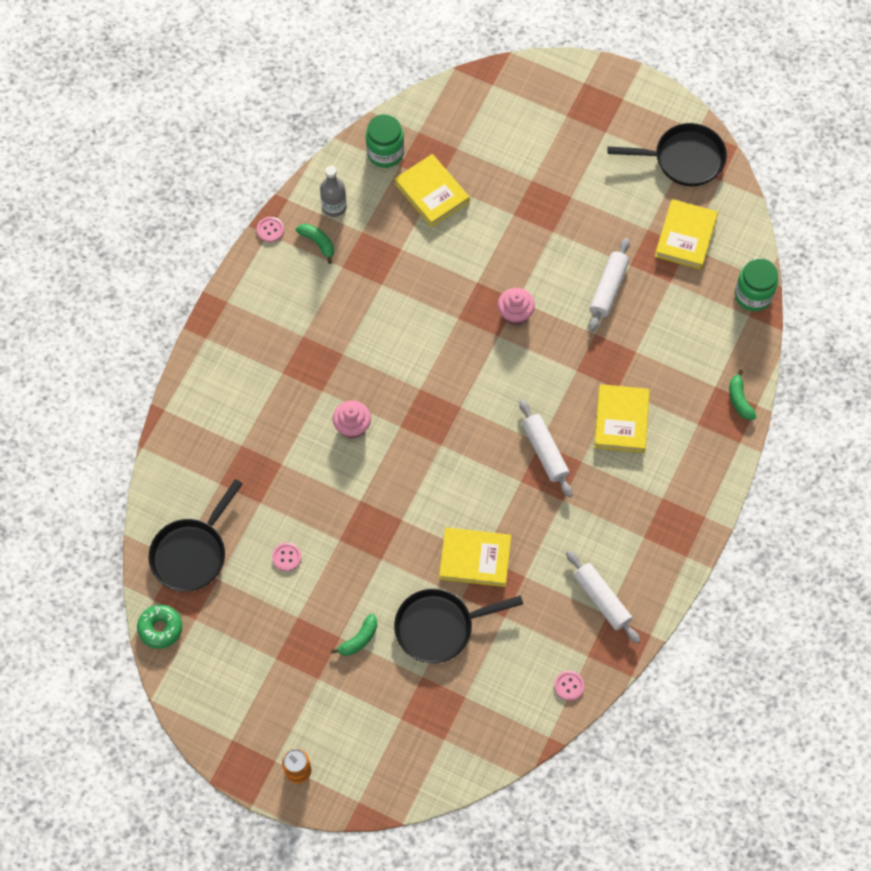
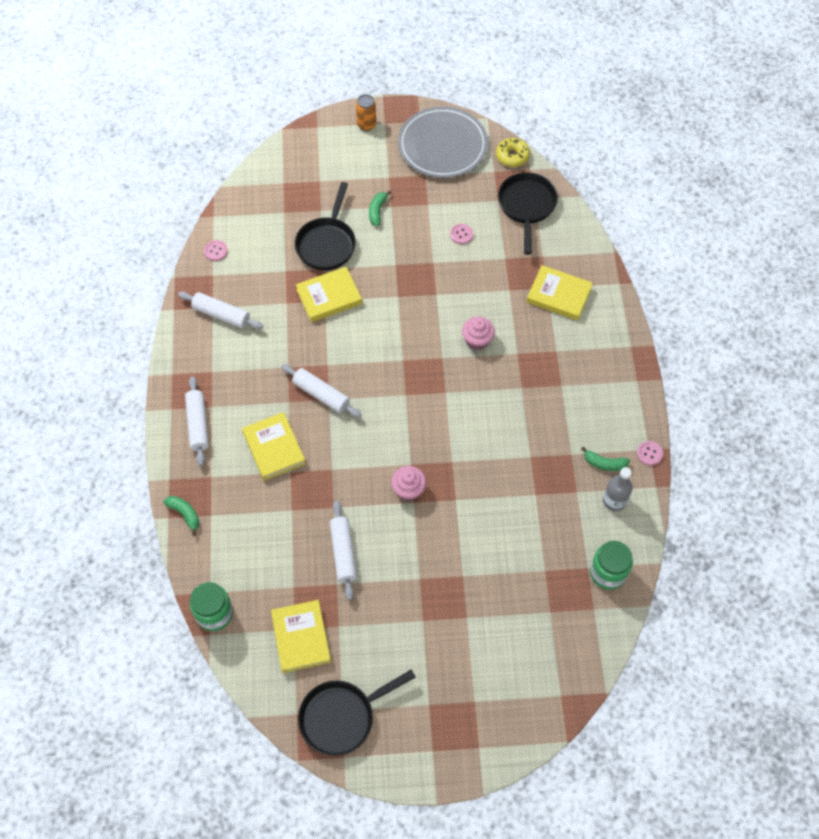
camera: 150 degrees right, 5 degrees down
green donut [137,604,182,649] -> yellow donut [496,138,530,167]
black pan [394,589,523,663] -> black pan turned 150 degrees clockwise [295,182,356,270]
yellow book [395,154,469,227] -> yellow book moved to [526,265,593,321]
none -> white rolling pin [185,376,209,466]
none -> grey plate [398,107,488,178]

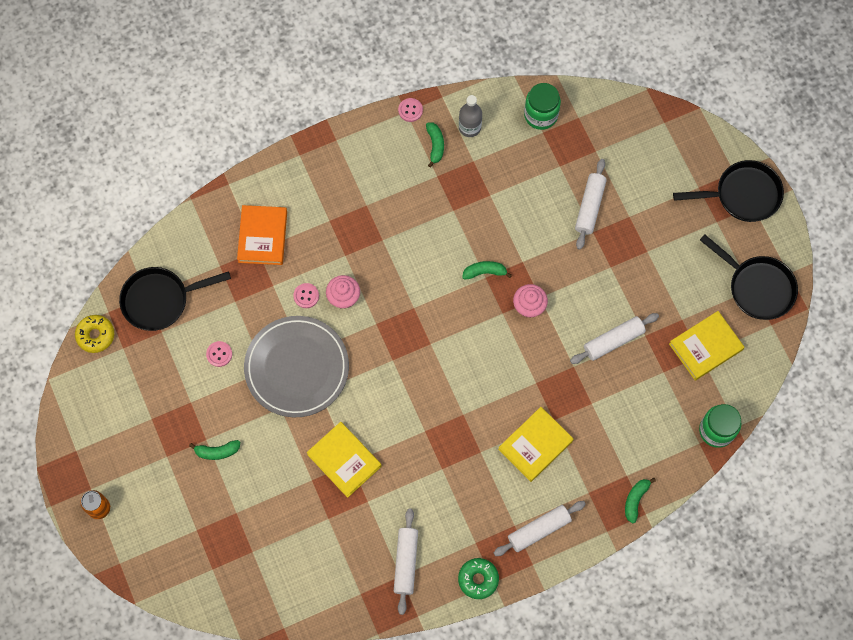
camera: 110 degrees left, 10 degrees up
pink button [204,240,228,261] -> pink button moved to [293,283,319,308]
white rolling pin [281,364,361,418] -> white rolling pin moved to [575,159,607,250]
black pan [295,182,356,270] -> black pan moved to [673,160,784,222]
grey plate [398,107,488,178] -> grey plate moved to [244,316,349,418]
yellow book [526,265,593,321] -> orange book [237,205,287,265]
none -> green donut [458,558,499,599]
none -> green banana [462,261,512,280]

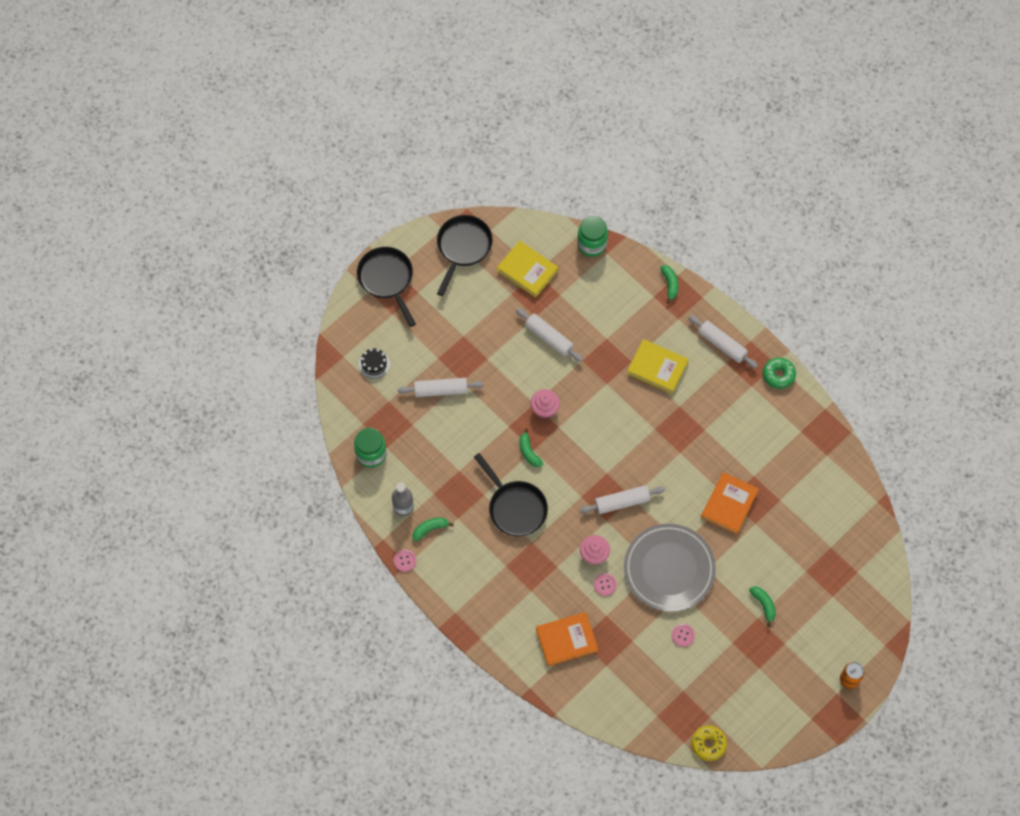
camera: 110 degrees left, 5 degrees down
black pan [119,267,231,331] -> black pan moved to [474,453,548,537]
yellow book [307,422,382,498] -> orange book [701,472,759,535]
white rolling pin [394,509,418,615] -> white rolling pin moved to [580,485,665,514]
green banana [625,478,656,523] -> green banana turned 105 degrees counterclockwise [660,265,678,304]
none -> black cake [359,348,390,379]

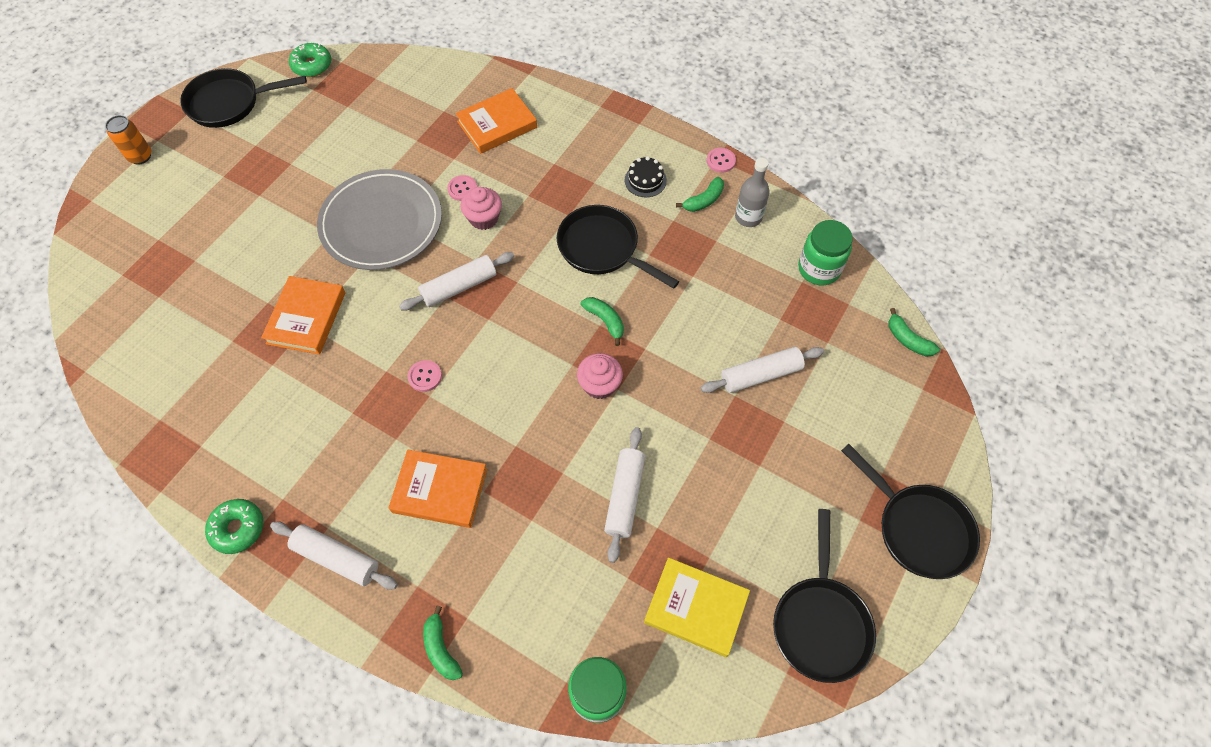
camera: 165 degrees right, 5 degrees down
black cake [359,348,390,379] -> black cake moved to [625,156,667,197]
white rolling pin [516,308,583,362] -> white rolling pin turned 75 degrees clockwise [604,427,645,563]
yellow book [627,339,688,394] -> orange book [388,449,487,528]
pink button [672,624,695,647] -> pink button moved to [408,360,442,392]
yellow donut [691,725,727,761] -> green donut [289,43,331,77]
green banana [749,586,776,627] -> green banana moved to [889,308,940,357]
none -> black pan [180,68,307,128]

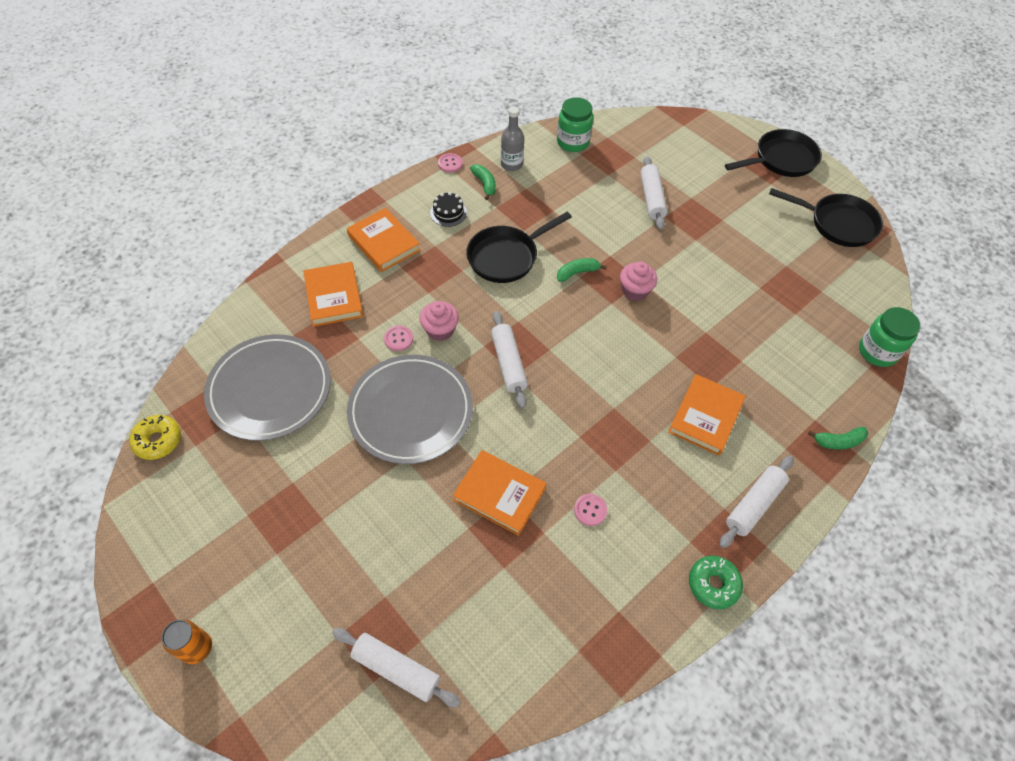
camera: 75 degrees left, 5 degrees down
black pan [180,68,307,128] -> none
green donut [289,43,331,77] -> yellow donut [129,415,181,460]
pink button [408,360,442,392] -> pink button moved to [574,494,607,526]
white rolling pin [604,427,645,563] -> white rolling pin moved to [332,628,461,707]
yellow book [644,558,750,657] -> none
green banana [889,308,940,357] -> none
none -> grey plate [204,334,331,441]
none -> orange book [347,208,420,272]

